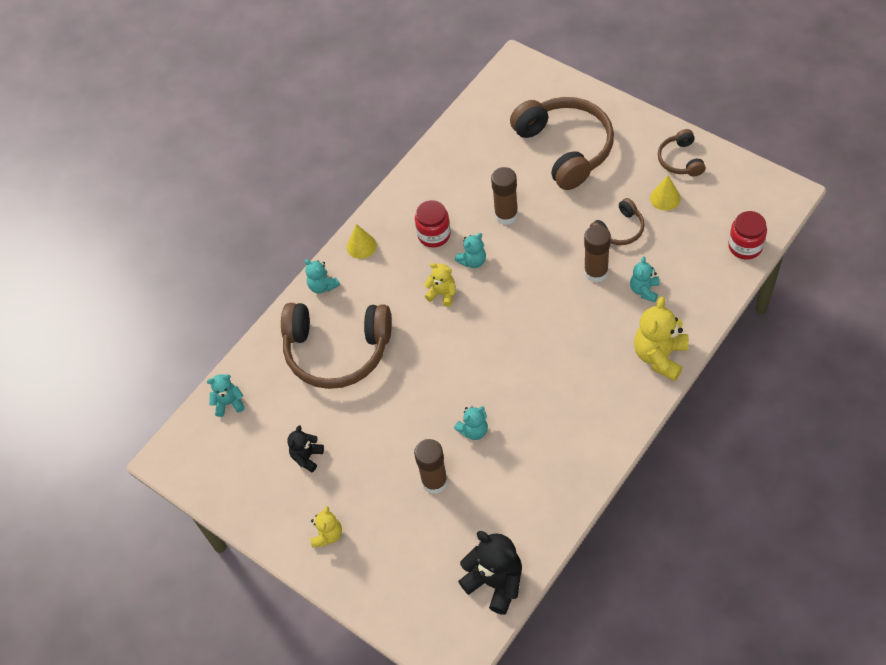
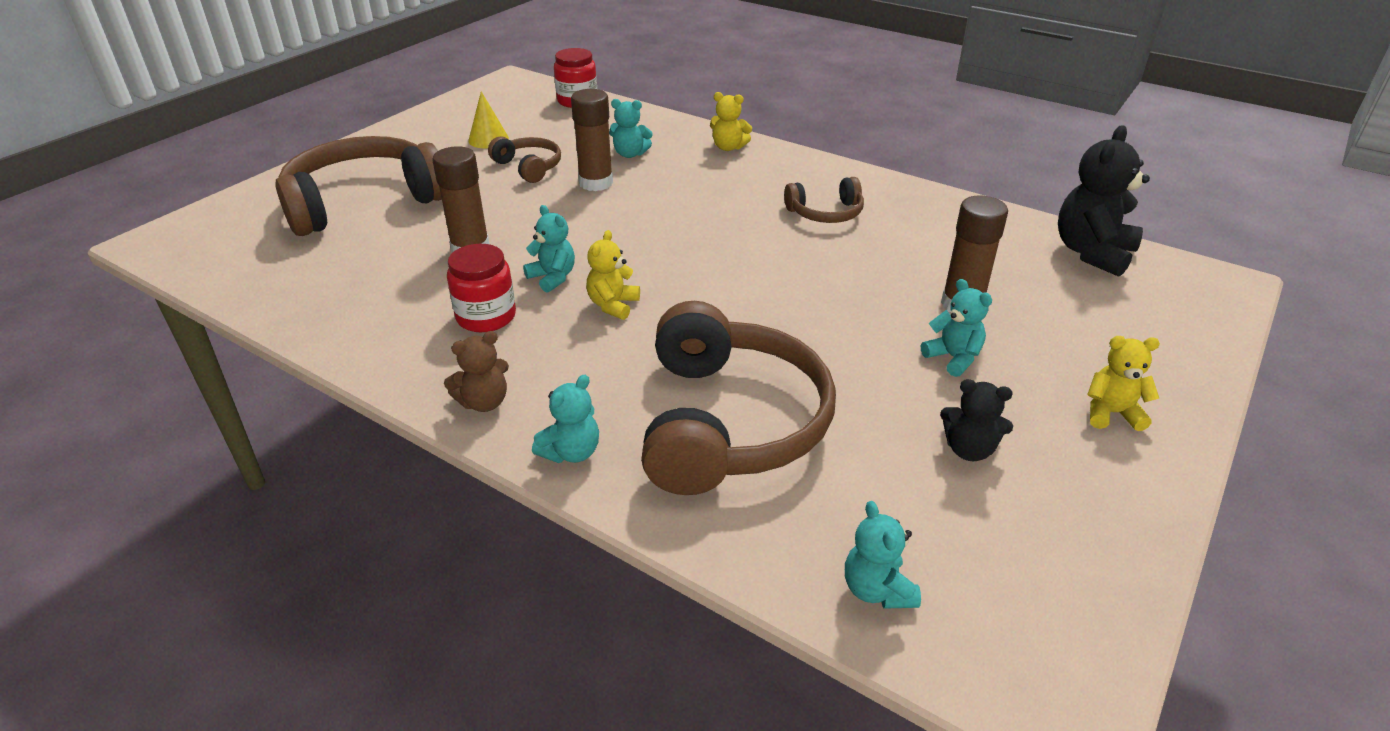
camera: 100 degrees left, 20 degrees down
yellow cone [347,224,377,259] -> brown teddy bear [444,331,509,412]
turquoise teddy bear [454,406,488,440] -> turquoise teddy bear moved to [921,279,992,377]
yellow teddy bear [634,296,689,381] -> yellow teddy bear [710,92,752,151], size x0.57
brown headphones [658,129,705,176] -> brown headphones moved to [784,177,864,223]

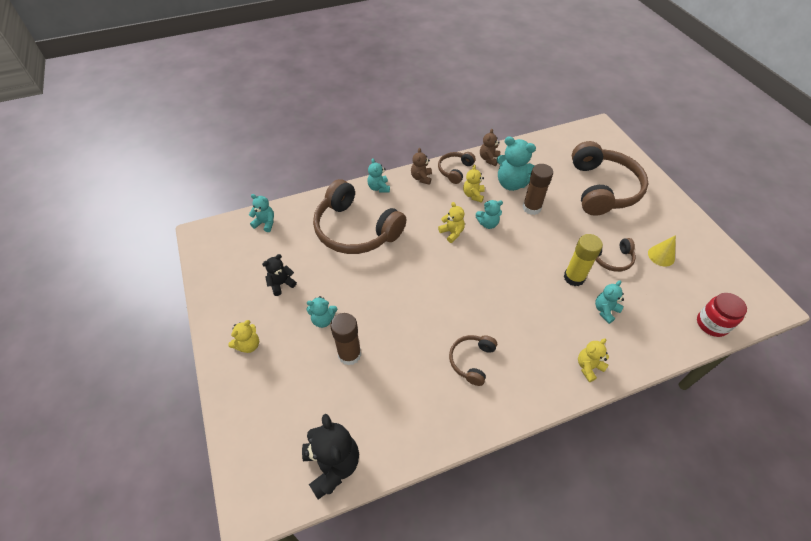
camera: 125 degrees right, 15 degrees up
red jar [447,244,516,332] -> yellow teddy bear [463,165,485,203]
brown glue stick [571,89,613,191] -> yellow glue stick [564,234,603,286]
none -> brown headphones [438,152,476,184]
none -> brown teddy bear [480,129,500,166]
none -> turquoise teddy bear [497,136,536,191]

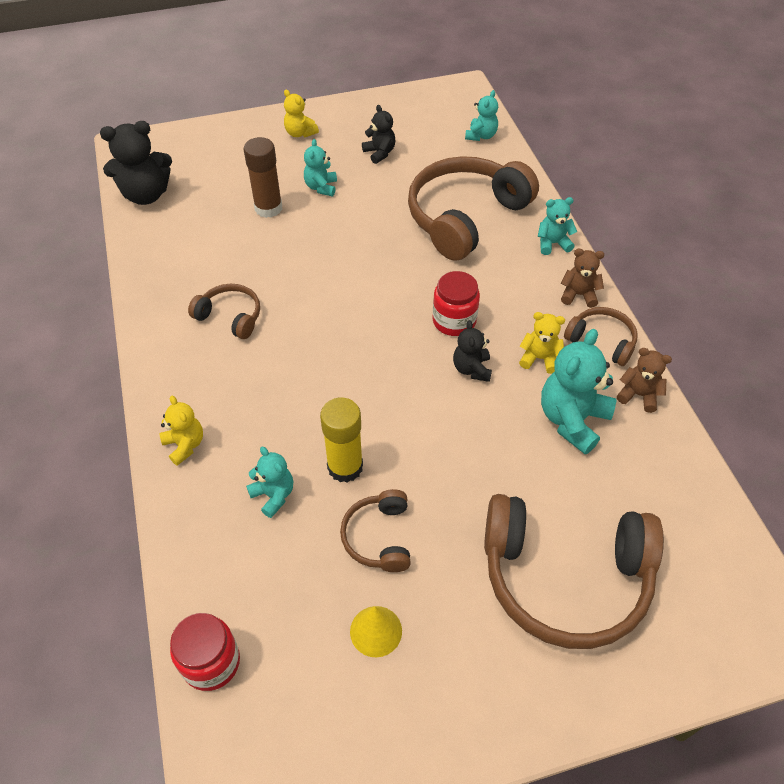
camera: 95 degrees right, 0 degrees up
yellow teddy bear [438,202,465,243] -> red jar [433,271,480,336]
turquoise teddy bear [476,200,503,229] -> black teddy bear [453,320,492,382]
brown glue stick [522,164,553,215] -> none

